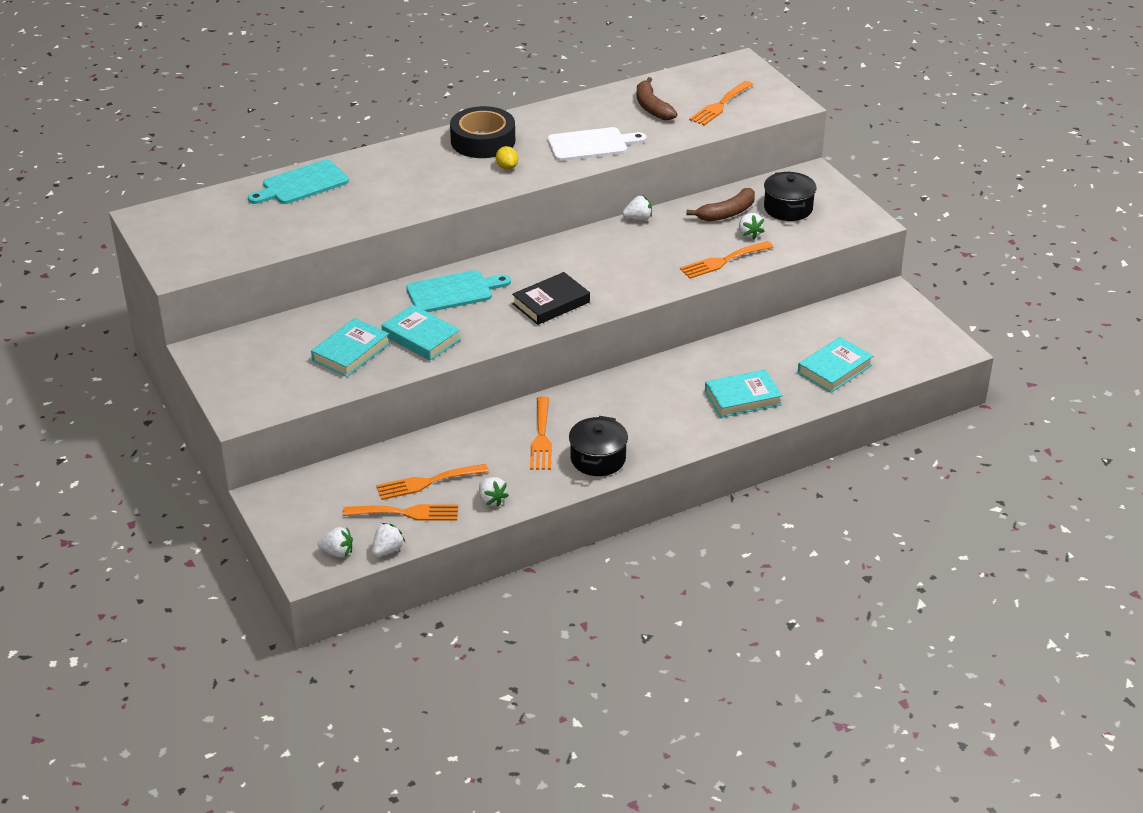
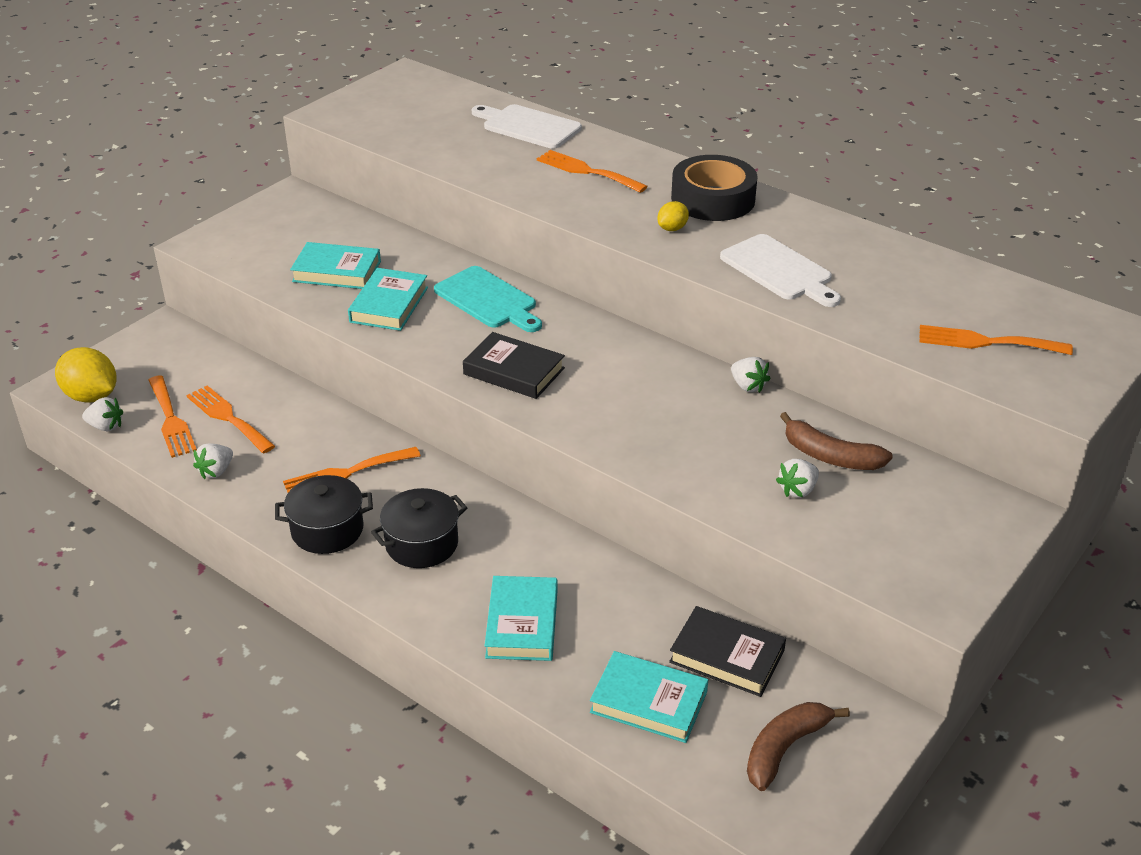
camera: 65 degrees right, 0 degrees up
turquoise cutting board [248,160,349,204] -> white cutting board [472,104,582,149]
white strawberry [317,527,353,557] -> yellow lemon [55,347,117,403]
brown banana [637,77,677,120] -> brown banana moved to [747,702,850,791]
orange fork [680,241,773,279] -> orange fork moved to [537,150,648,193]
turquoise book [705,369,782,418] -> turquoise book turned 45 degrees clockwise [485,576,558,661]
black pot [764,172,817,221] -> black pot moved to [371,488,467,568]
none -> black book [669,606,786,697]

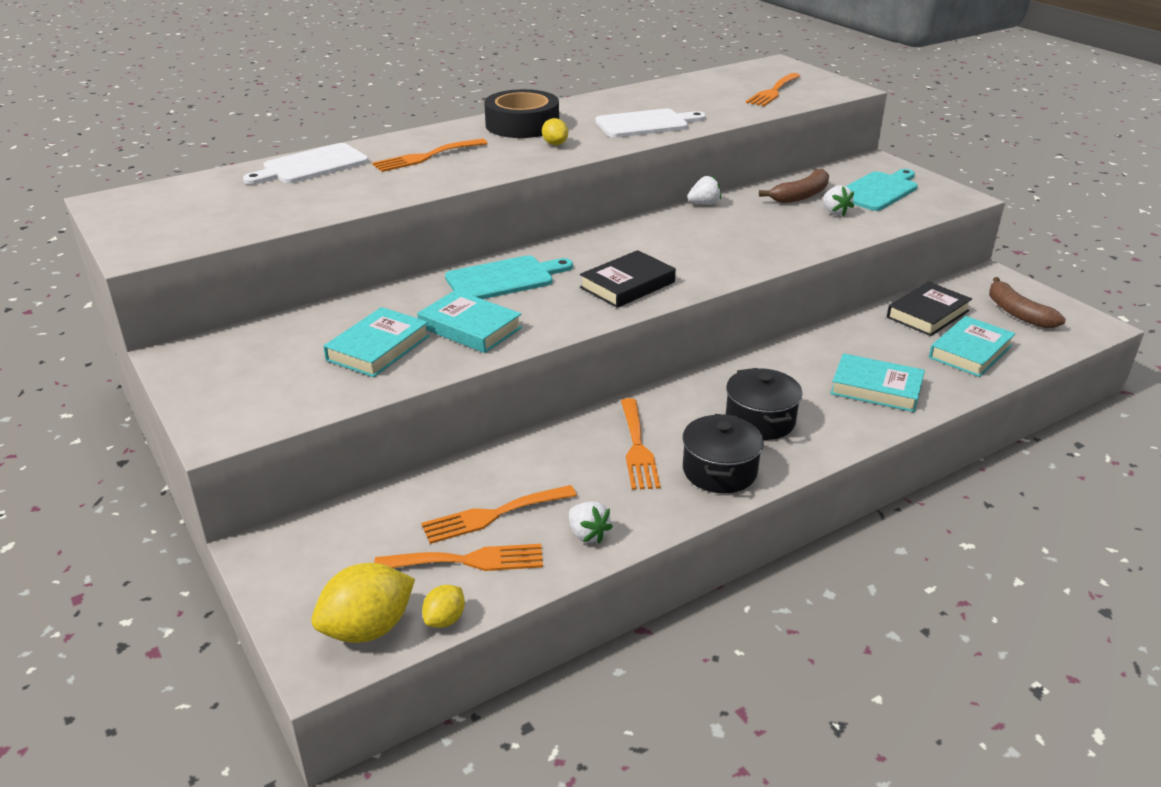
camera: 70 degrees left, 5 degrees down
white strawberry [82,397,123,431] -> yellow lemon [422,585,465,628]
none -> turquoise cutting board [846,169,918,211]

